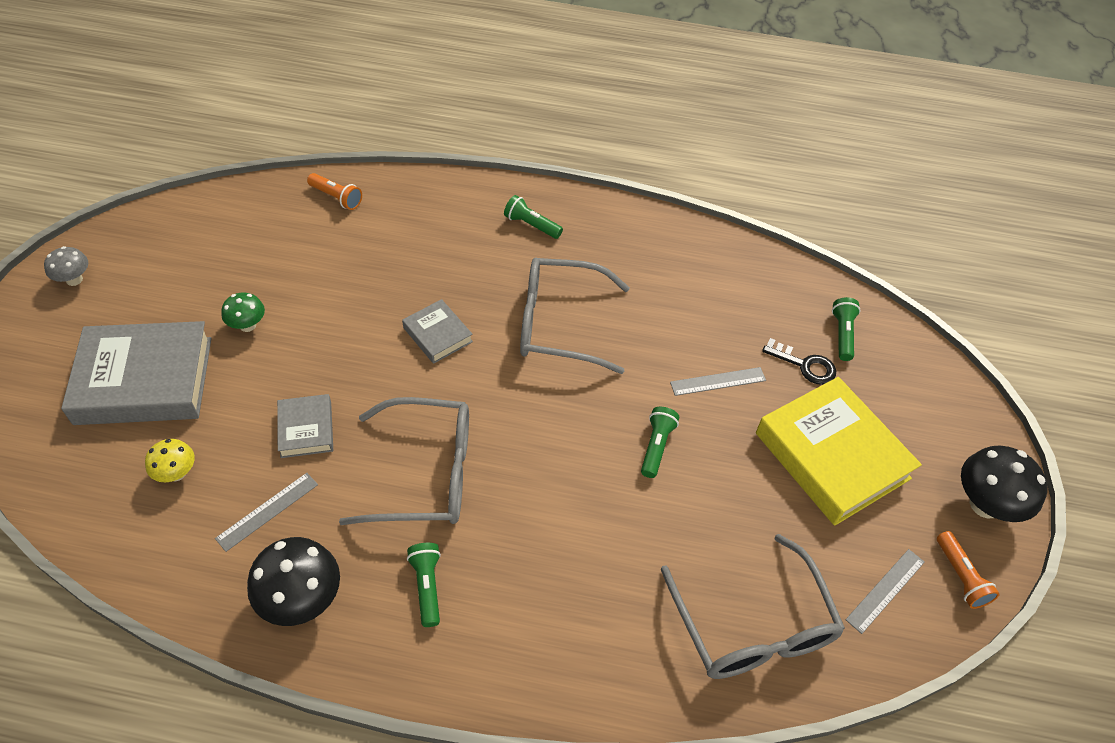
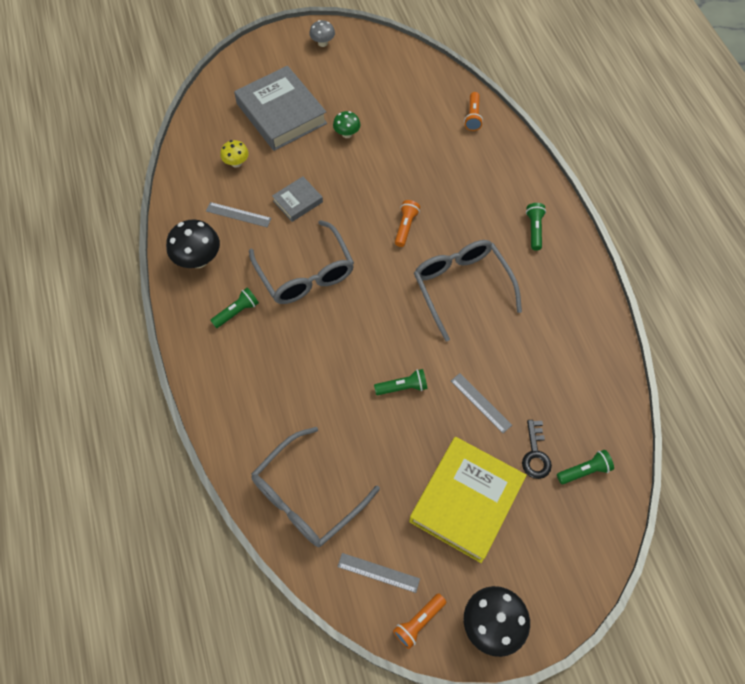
camera: 65 degrees right, 10 degrees up
grey book [402,299,473,364] -> orange flashlight [395,200,420,247]

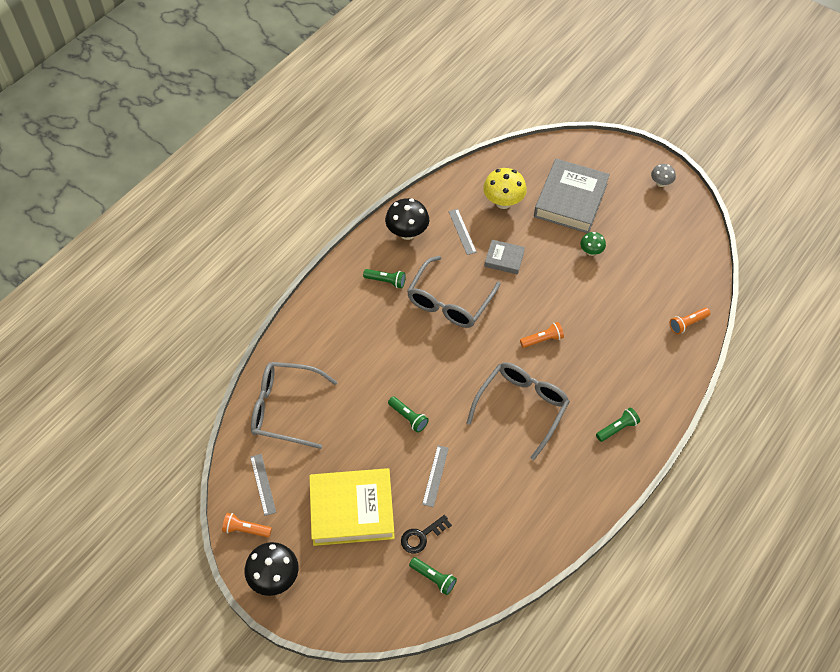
camera: 55 degrees right, 5 degrees down
yellow mushroom [220,140,249,168] -> yellow mushroom [483,168,527,209], size x1.74

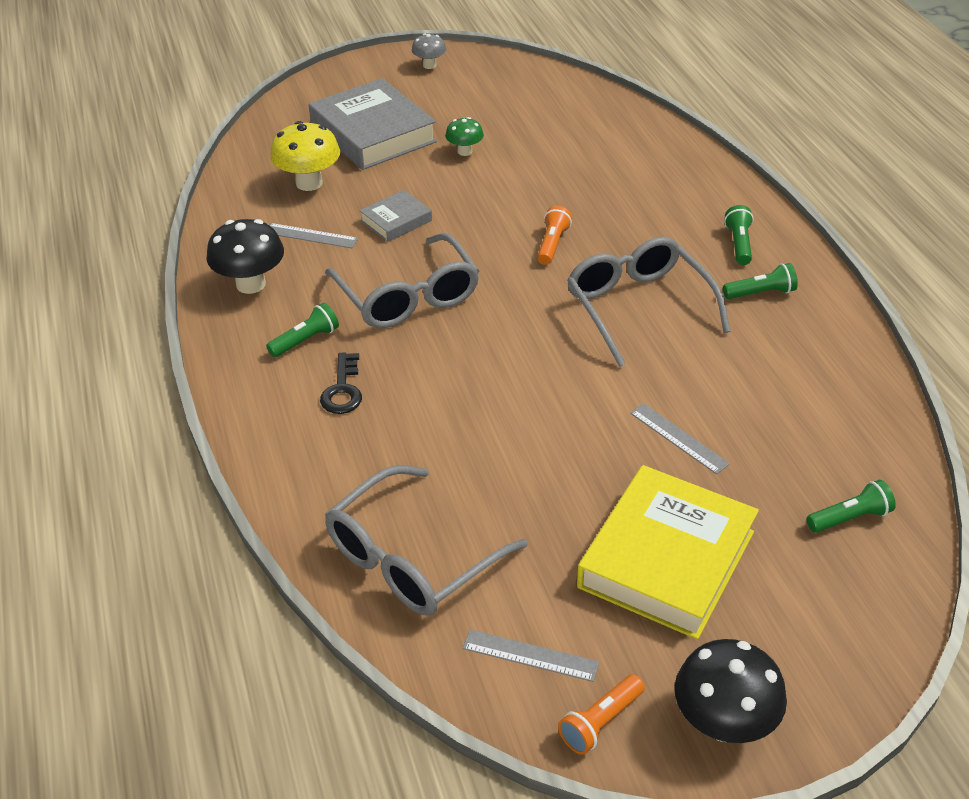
camera: 55 degrees left, 15 degrees down
green flashlight [388,397,429,433] -> green flashlight moved to [723,263,798,299]
black key [401,515,452,554] -> black key moved to [320,352,362,414]
orange flashlight [670,308,710,334] -> none

